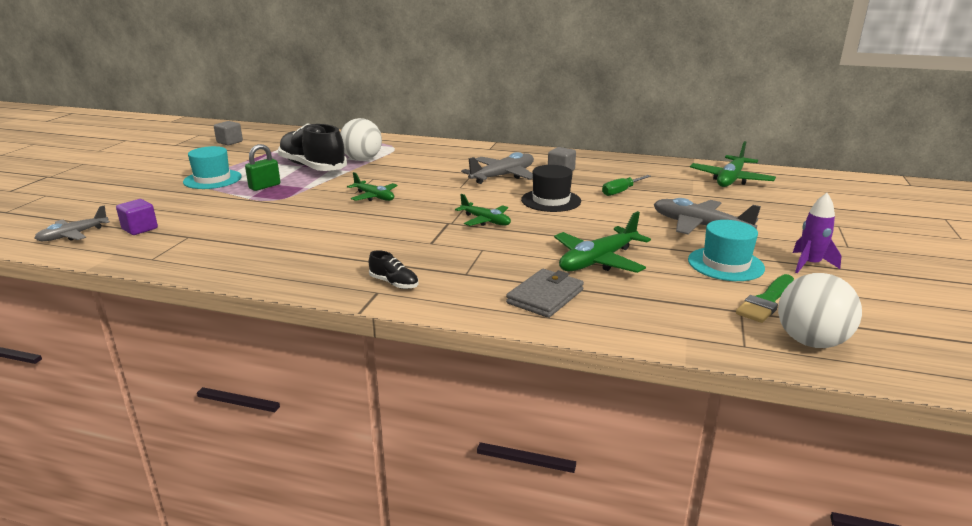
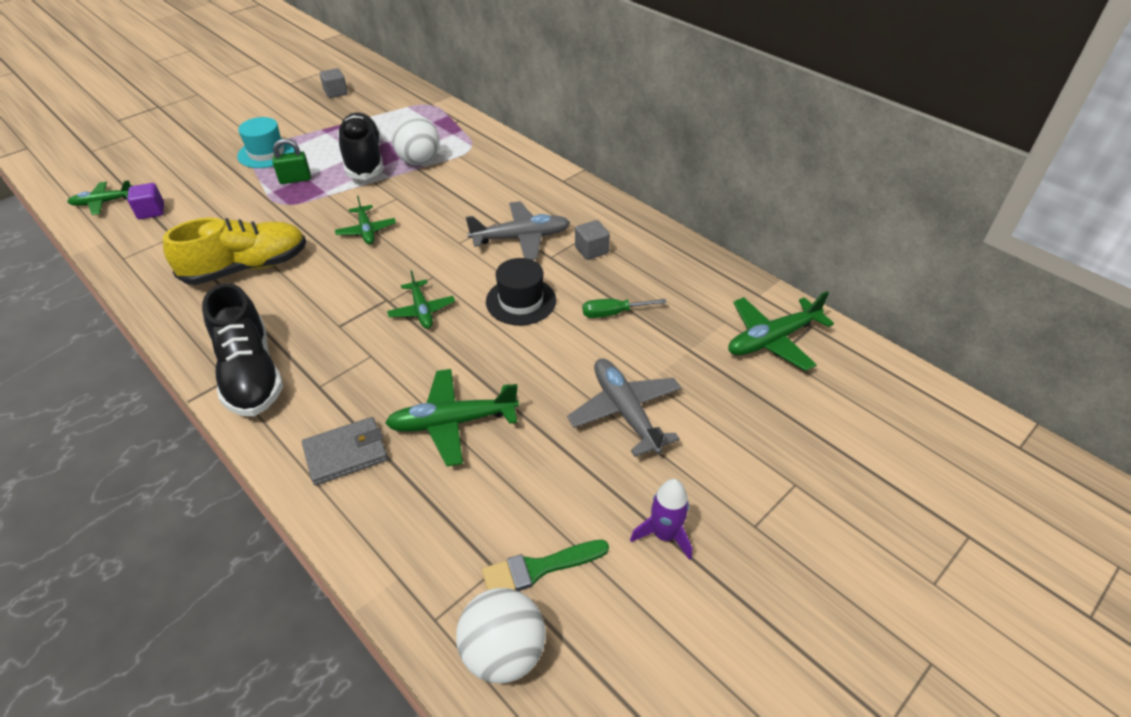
camera: 30 degrees right, 20 degrees up
grey plane [34,206,110,241] -> green plane [67,180,133,215]
black shoe [369,251,418,289] -> black shoe [202,283,283,416], size x2.36
turquoise hat [688,220,765,281] -> none
none -> yellow shoe [163,218,306,285]

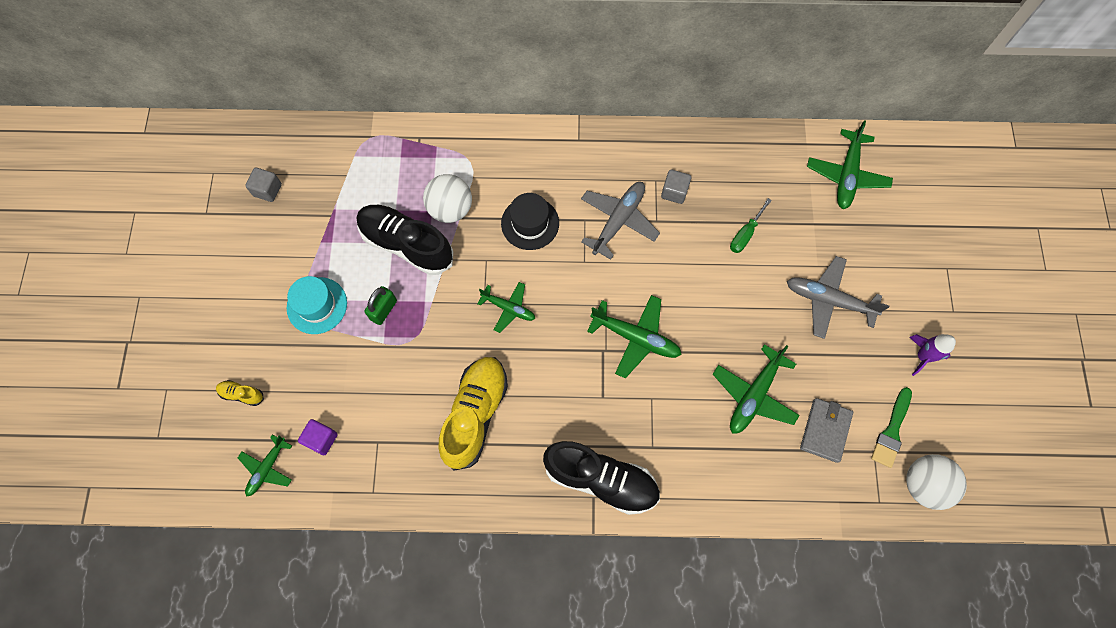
camera: 45 degrees left, 25 degrees up
grey wallet [302,417,388,486] -> grey wallet moved to [800,398,853,463]
green plane [387,270,455,329] -> green plane [587,295,682,378], size x1.58
black hat [486,258,556,325] -> black hat moved to [501,193,559,250]
none -> yellow shoe [216,380,264,406]

